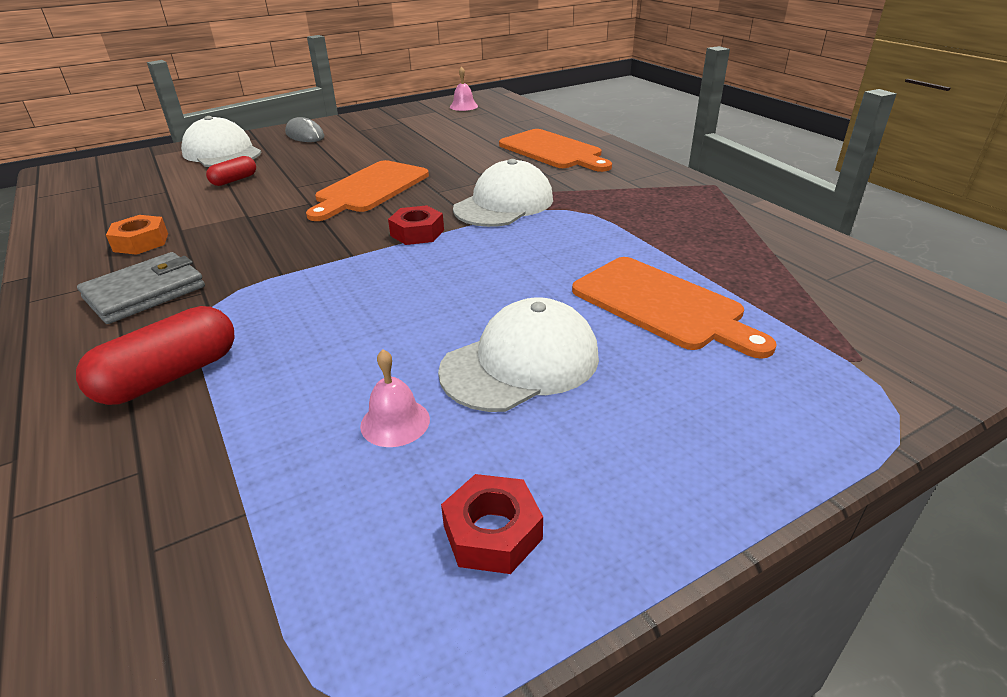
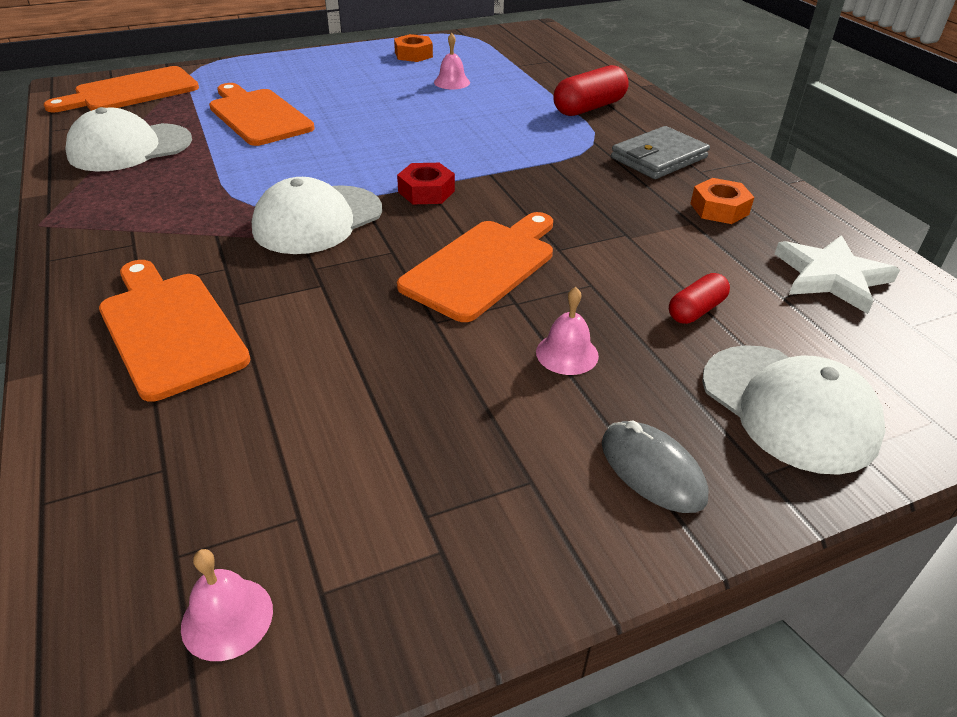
camera: 175 degrees left, 5 degrees up
white cap [438,297,599,412] -> white cap moved to [65,107,192,171]
red nut [441,474,543,574] -> orange nut [394,34,433,62]
none -> orange cutting board [44,66,199,112]
none -> pink bell [536,287,599,375]
none -> white star [775,235,900,314]

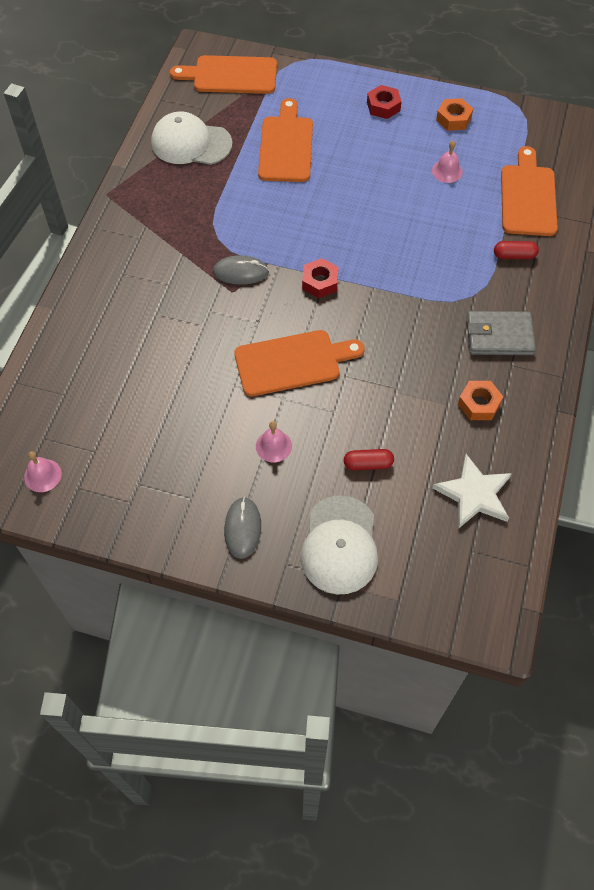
camera: 40 degrees right, 20 degrees up
orange cutting board [99,260,251,402] -> orange cutting board moved to [501,146,558,236]
white cap [252,177,382,254] -> grey mouse [213,255,269,285]
red capsule [553,65,629,116] -> red capsule [494,241,539,259], size x0.58
none -> red nut [367,85,402,119]

